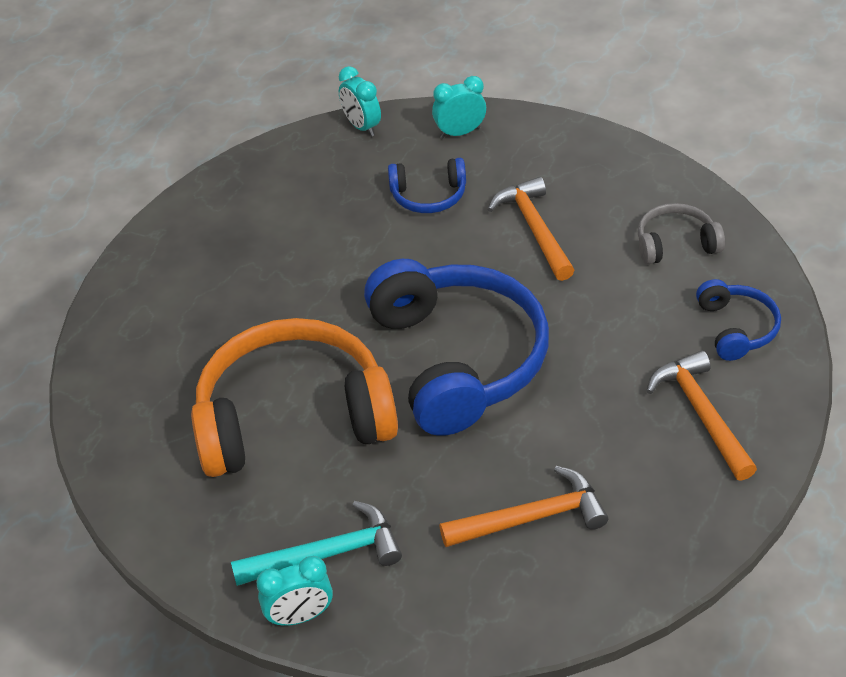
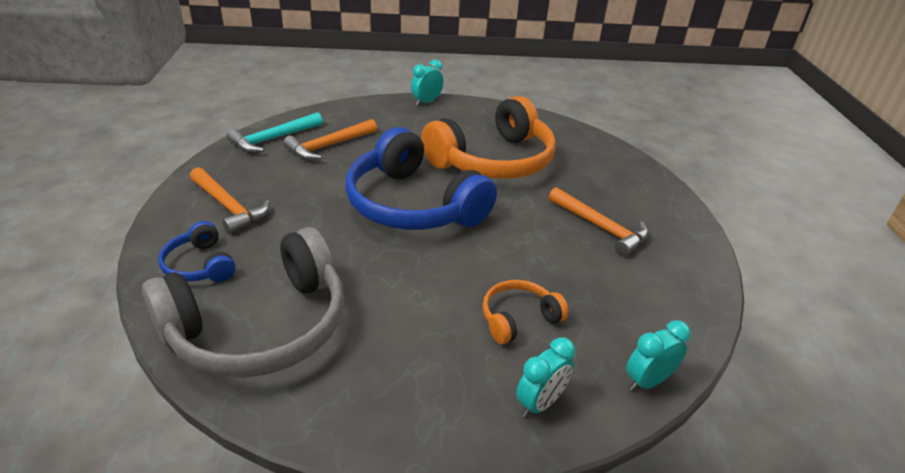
camera: 150 degrees right, 10 degrees down
turquoise hammer [231,501,402,586] -> turquoise hammer moved to [227,112,323,153]
turquoise clock [339,66,381,136] -> turquoise clock turned 60 degrees counterclockwise [626,320,691,391]
blue headphones [388,158,466,213] -> orange headphones [483,280,569,344]
orange hammer [488,177,575,281] -> orange hammer moved to [549,187,649,256]
grey headphones [638,203,725,265] -> grey headphones [142,227,344,378], size x2.16

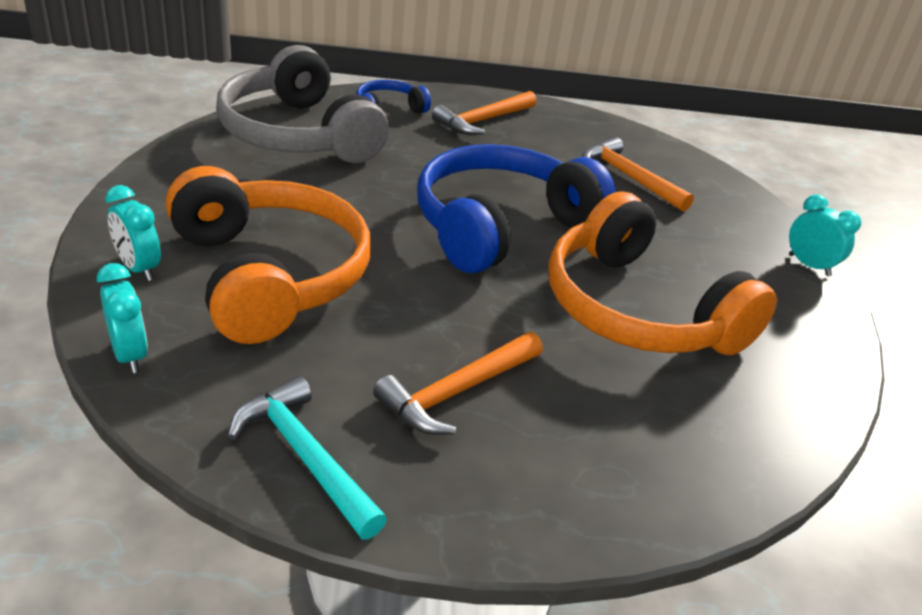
camera: 90 degrees right, 0 degrees up
turquoise hammer [227,112,323,153] -> turquoise hammer moved to [227,376,387,540]
orange headphones [483,280,569,344] -> orange headphones [166,166,371,344], size x2.16

